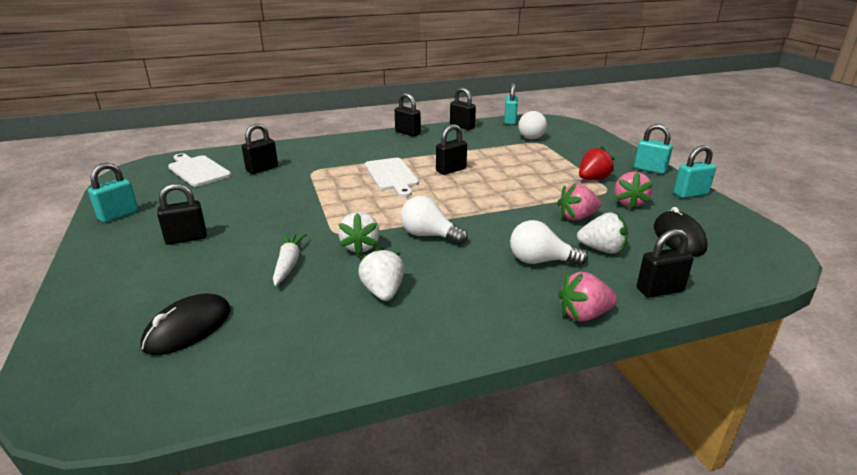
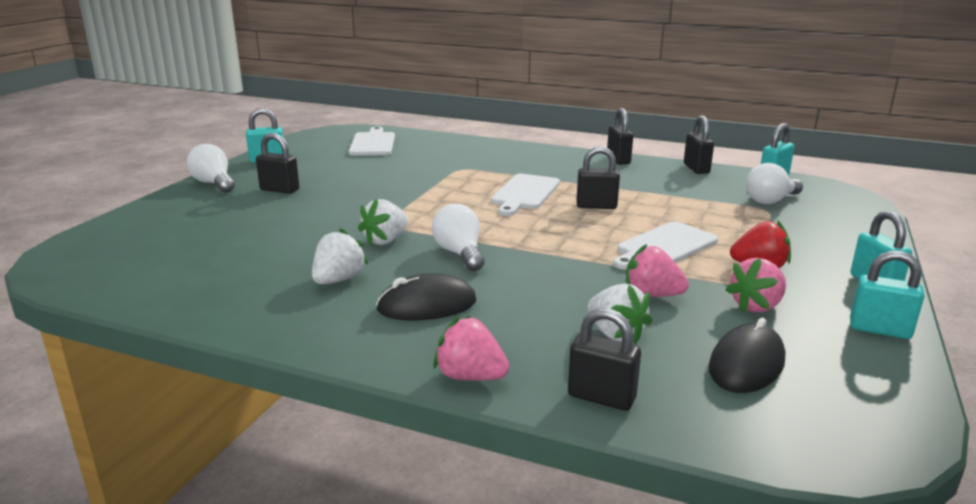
camera: 40 degrees right, 5 degrees down
black mouse [141,293,231,355] -> black mouse moved to [376,273,476,320]
black padlock [242,123,278,174] -> none
white carrot [273,233,307,286] -> none
white light bulb [510,220,588,265] -> white light bulb moved to [187,144,235,193]
none -> white cutting board [613,222,718,270]

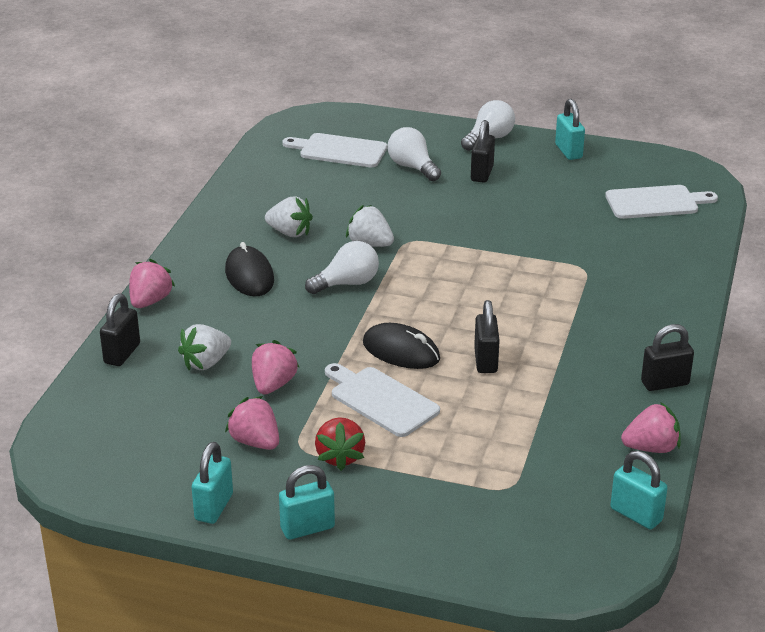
camera: 85 degrees right, 10 degrees up
white cutting board [491,174,560,216] -> white cutting board moved to [282,133,387,167]
black padlock [684,115,714,174] -> pink strawberry [621,402,681,453]
black mouse [708,318,785,393] -> black mouse moved to [363,323,440,369]
white light bulb [746,163,803,204] -> white light bulb moved to [388,127,441,181]

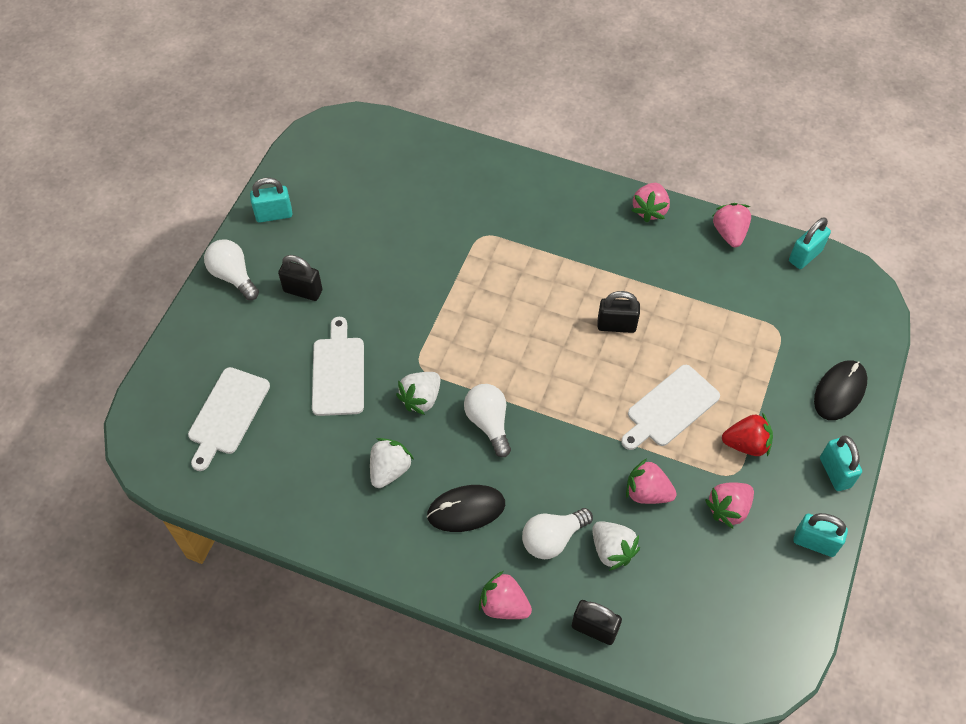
camera: 85 degrees left, 25 degrees up
black mouse [363,323,440,369] -> black mouse moved to [814,360,867,420]
white light bulb [388,127,441,181] -> white light bulb moved to [522,508,593,559]
white cutting board [605,185,718,219] -> white cutting board moved to [312,317,364,416]
black padlock [641,324,694,391] -> pink strawberry [631,183,670,222]

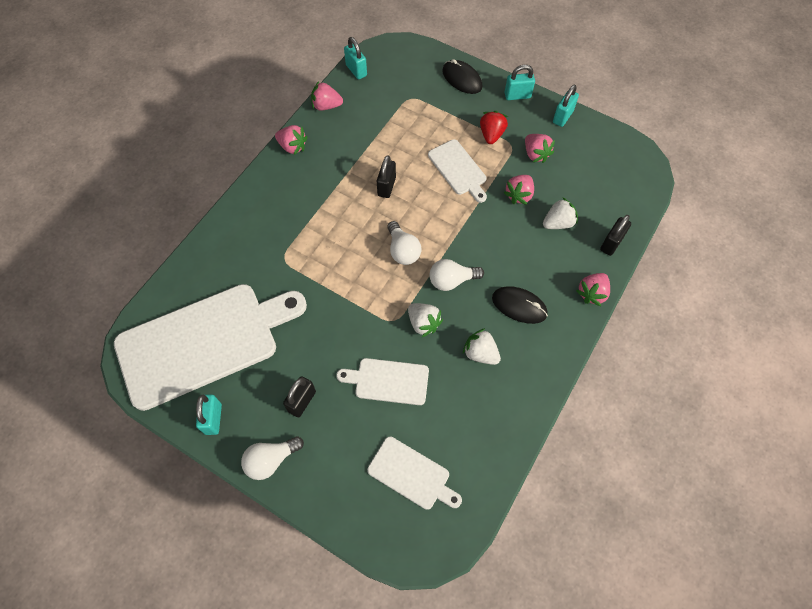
camera: 80 degrees left, 5 degrees up
black mouse [427,485,505,532] -> black mouse turned 60 degrees counterclockwise [492,286,548,324]
white light bulb [522,508,593,559] -> white light bulb moved to [387,221,421,265]
none -> white cutting board [114,284,307,411]

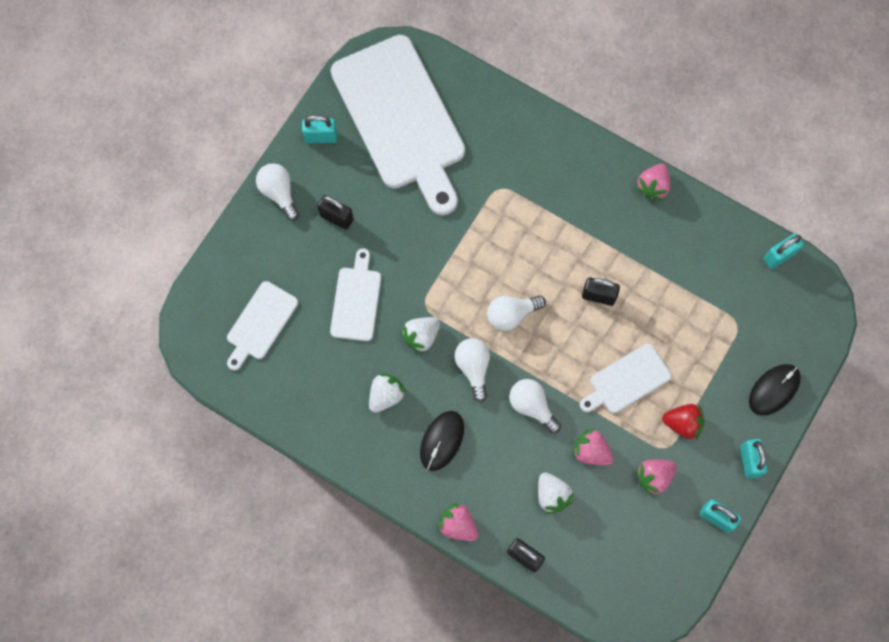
camera: 90 degrees right, 10 degrees up
pink strawberry [311,81,343,111] -> none
none -> white light bulb [509,379,561,433]

